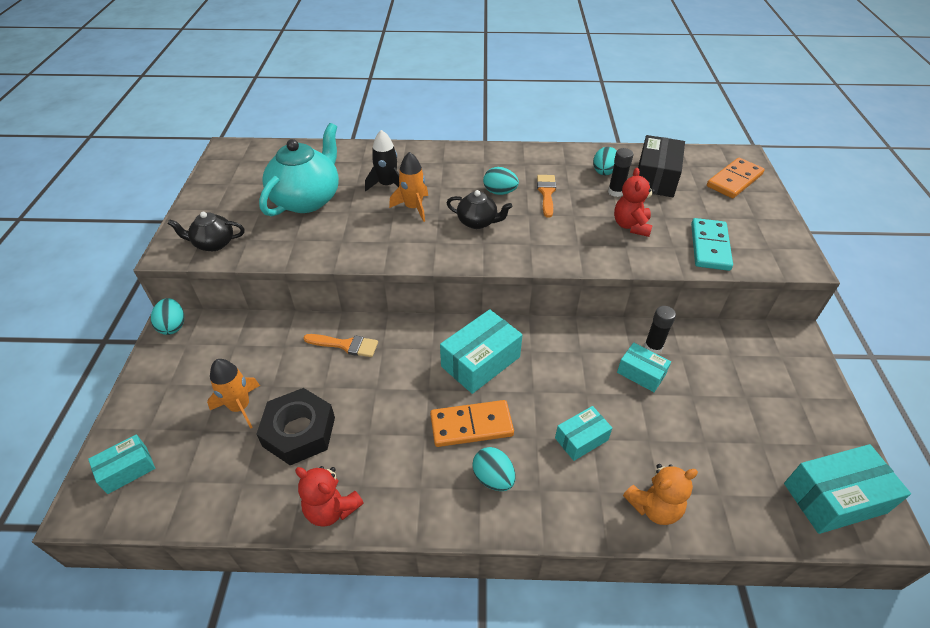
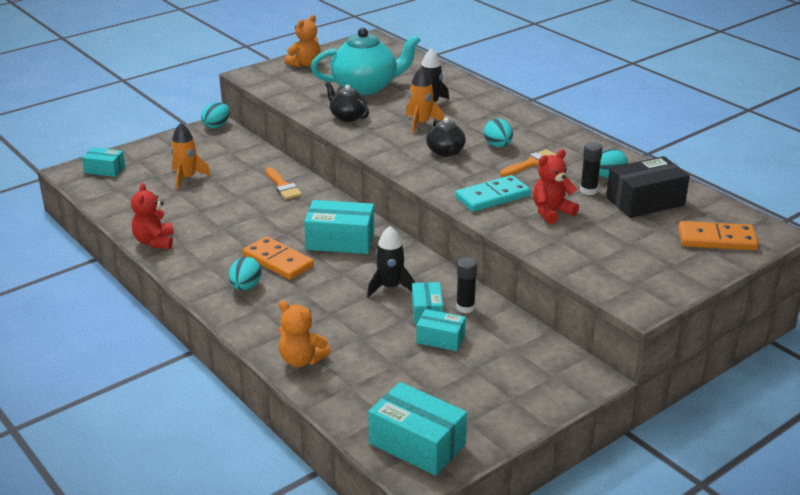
camera: 50 degrees right, 15 degrees down
black teapot [167,212,245,251] -> black teapot moved to [325,82,369,122]
black nut [256,388,335,465] -> none
turquoise box [555,406,612,461] -> turquoise box moved to [416,309,466,351]
turquoise domino [691,218,733,271] -> turquoise domino moved to [455,175,531,212]
none -> orange teddy bear [285,15,321,67]
none -> black rocket [367,226,415,298]

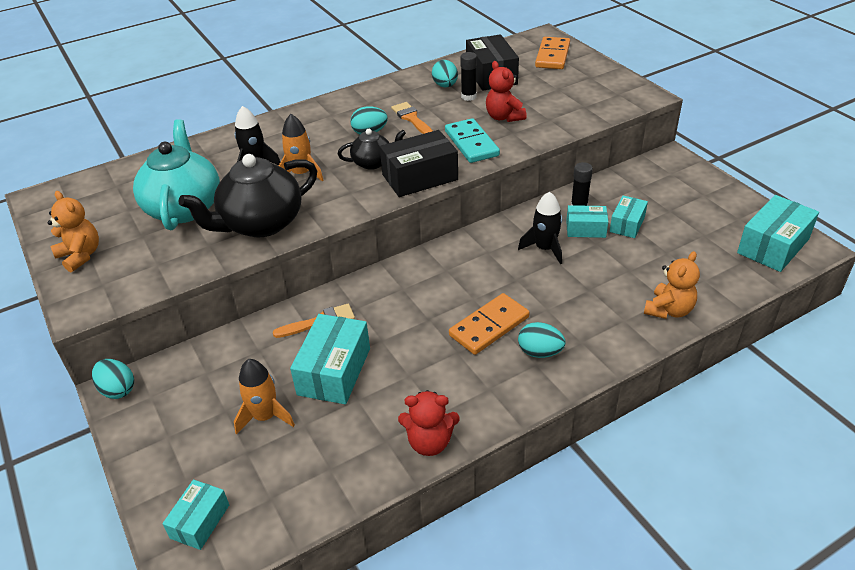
camera: 80 degrees left, 10 degrees up
turquoise box [304,200,374,254] -> turquoise box moved to [290,314,370,404]
black teapot [325,82,369,122] -> black teapot [179,154,317,237], size x1.87
none -> black box [380,130,458,197]

